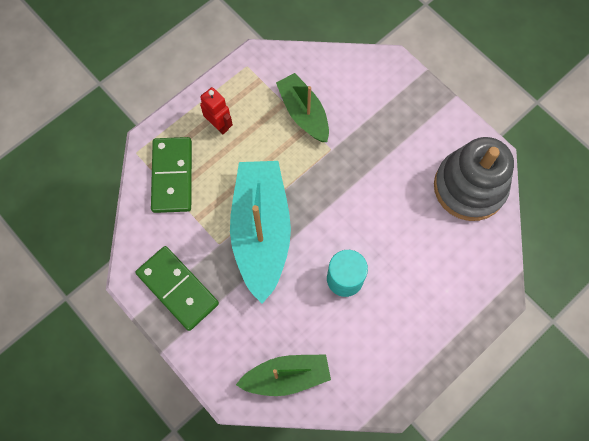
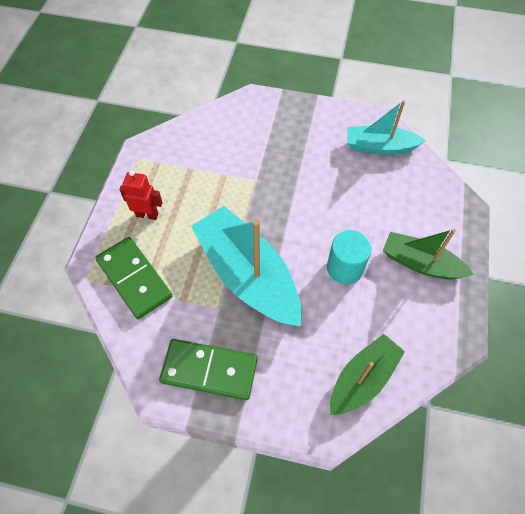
camera: 35 degrees left, 10 degrees down
green boat [276,73,329,142] -> green boat moved to [383,229,474,280]
grey stacking toy [434,137,514,221] -> turquoise boat [347,100,426,155]

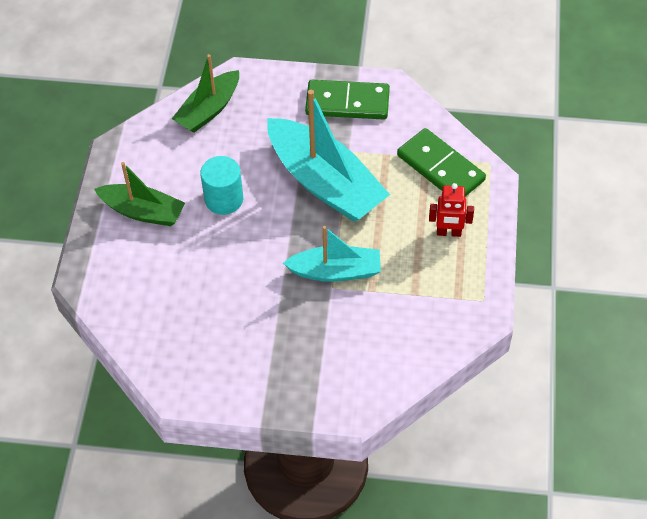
camera: 175 degrees right, 5 degrees down
turquoise boat [347,100,426,155] -> turquoise boat moved to [283,226,381,282]

